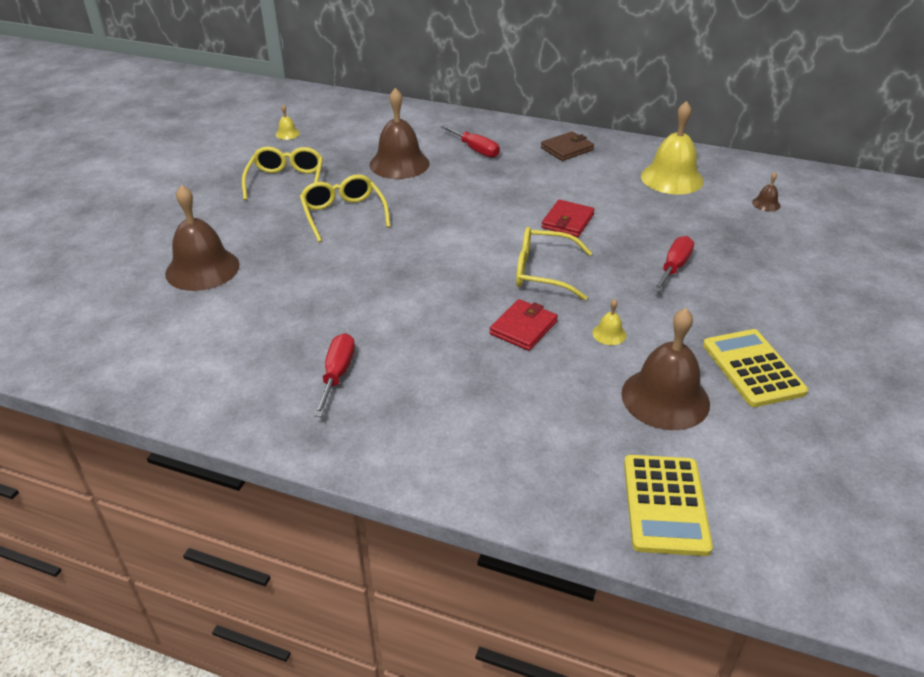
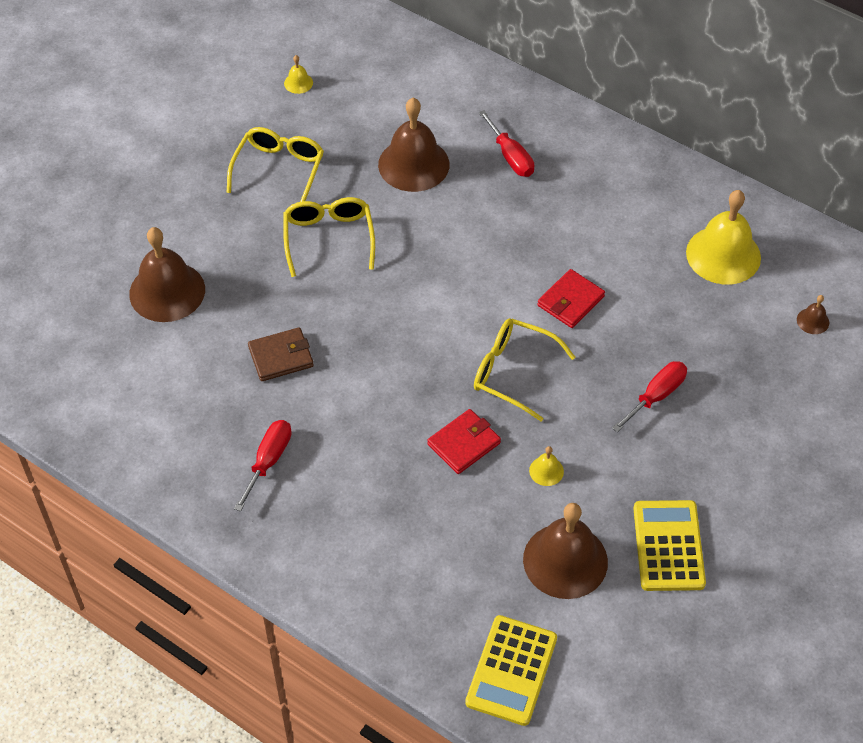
camera: 15 degrees right, 15 degrees up
brown wallet [541,131,594,161] -> brown wallet moved to [248,327,314,381]

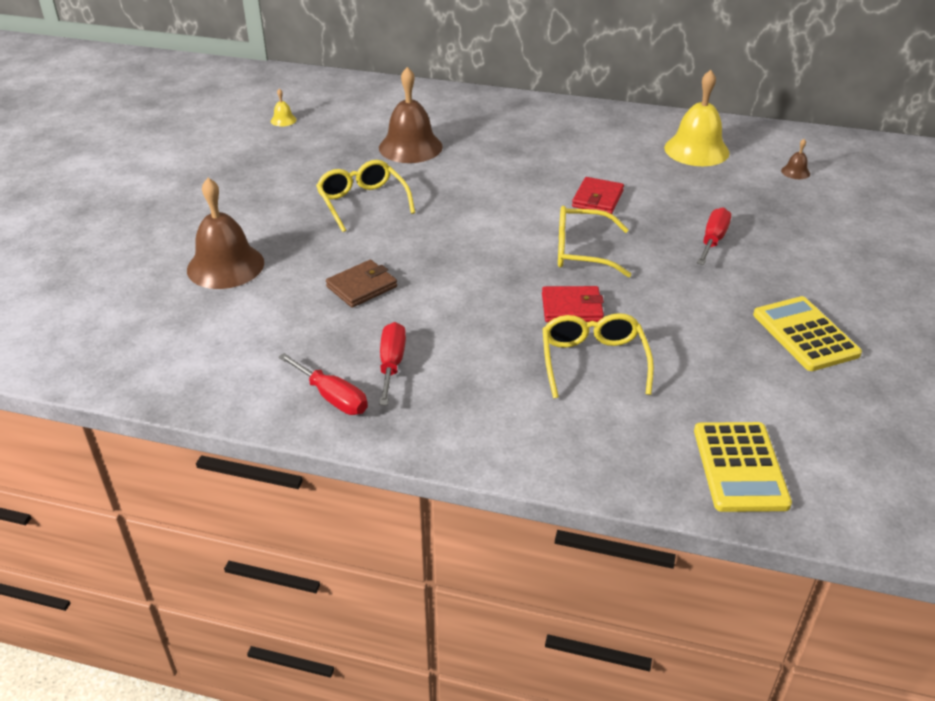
camera: 20 degrees left, 15 degrees down
yellow glasses [227,127,324,202] -> yellow glasses moved to [543,313,654,398]
red wallet [428,409,501,474] -> red wallet turned 60 degrees clockwise [542,286,604,322]
red screwdriver [479,110,534,177] -> red screwdriver moved to [278,353,368,415]
brown bell [523,503,608,599] -> none
yellow bell [529,446,564,486] -> none

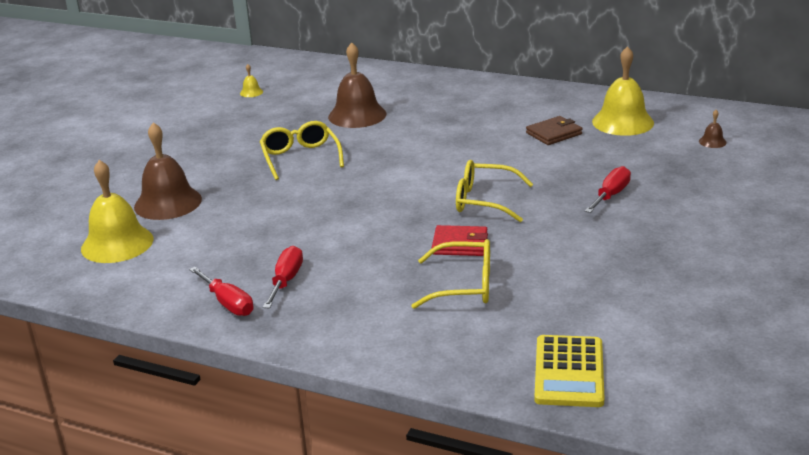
camera: 10 degrees right, 10 degrees down
brown wallet [326,260,397,308] -> brown wallet moved to [526,116,582,145]
yellow glasses [543,313,654,398] -> yellow glasses turned 90 degrees clockwise [411,239,490,309]
red wallet [572,177,624,214] -> none
yellow calculator [753,296,862,371] -> none
none -> yellow bell [81,160,153,263]

